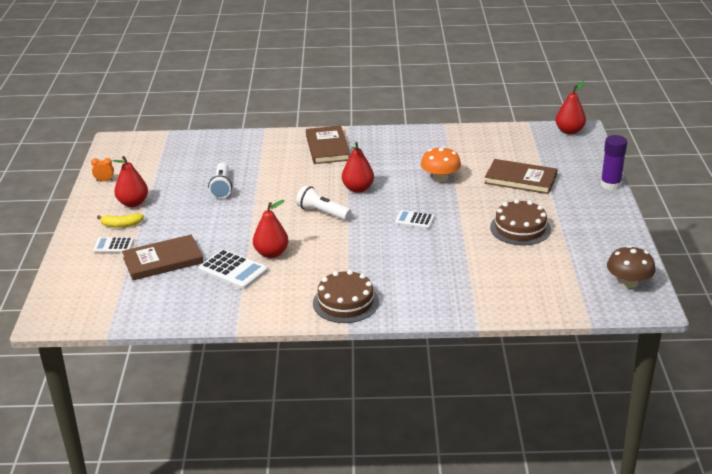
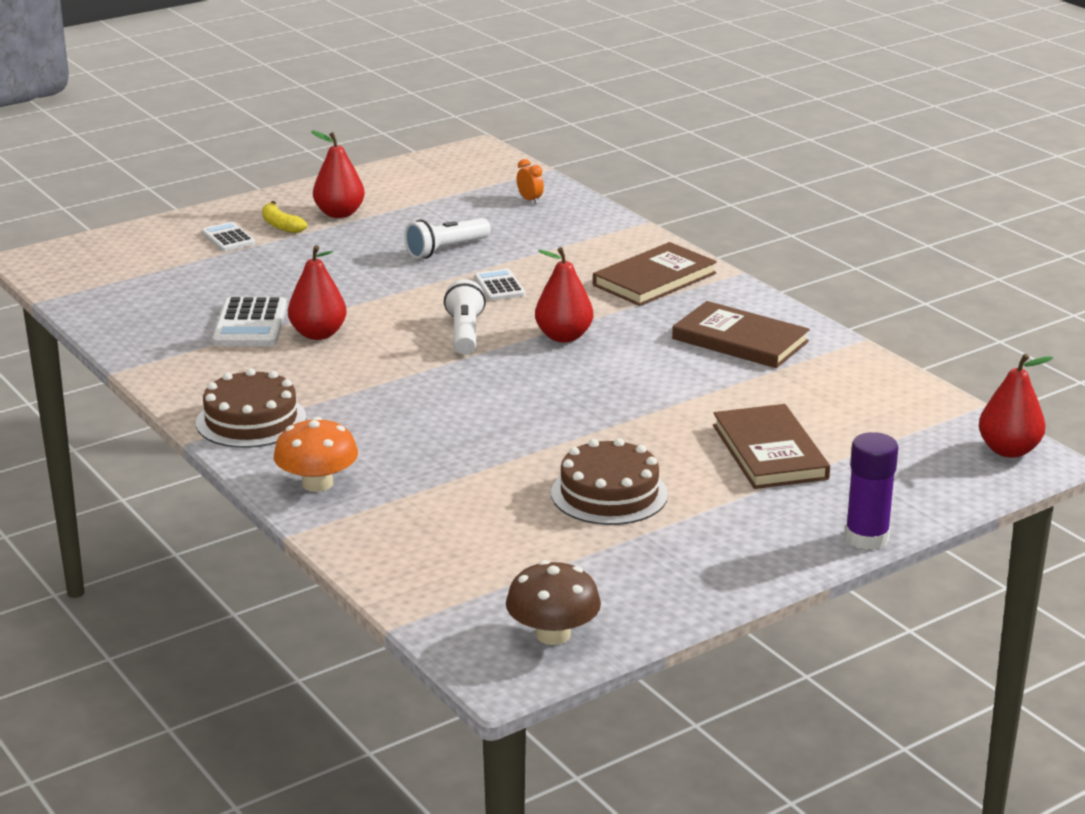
camera: 55 degrees right, 5 degrees down
orange clock [91,158,114,181] -> orange clock moved to [517,159,544,204]
brown book [122,235,204,280] -> brown book moved to [672,301,810,368]
white calculator [395,210,435,229] -> white calculator moved to [474,269,525,301]
orange mushroom [421,146,461,182] -> orange mushroom moved to [274,417,358,492]

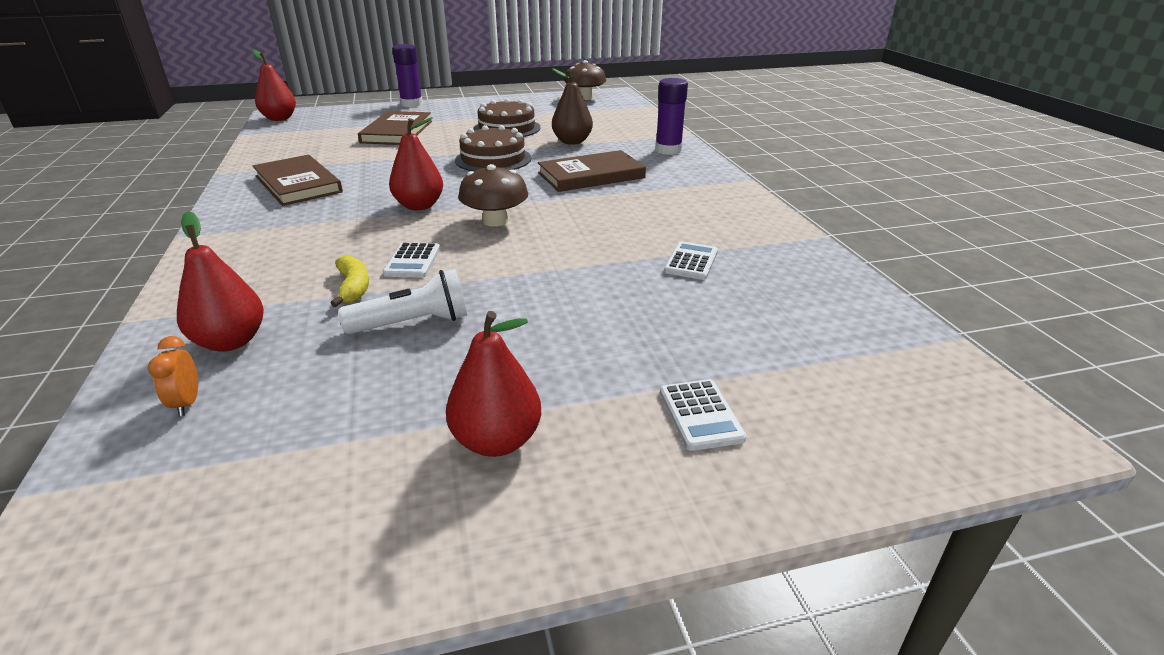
camera: 160 degrees left, 5 degrees up
brown cake [196,368,306,448] -> brown cake moved to [455,125,531,171]
white calculator [212,297,287,346] -> white calculator [664,242,718,280], size x0.63
yellow banana [262,201,308,233] -> yellow banana moved to [331,255,369,307]
orange mushroom [274,417,358,492] -> purple glue stick [655,78,688,155]
red pear [288,245,347,340] -> red pear moved to [177,211,264,352]
white flashlight [444,279,486,355] -> brown mushroom [458,164,528,227]
brown book [593,242,717,306] -> brown book moved to [538,150,646,192]
none -> brown pear [552,68,593,145]

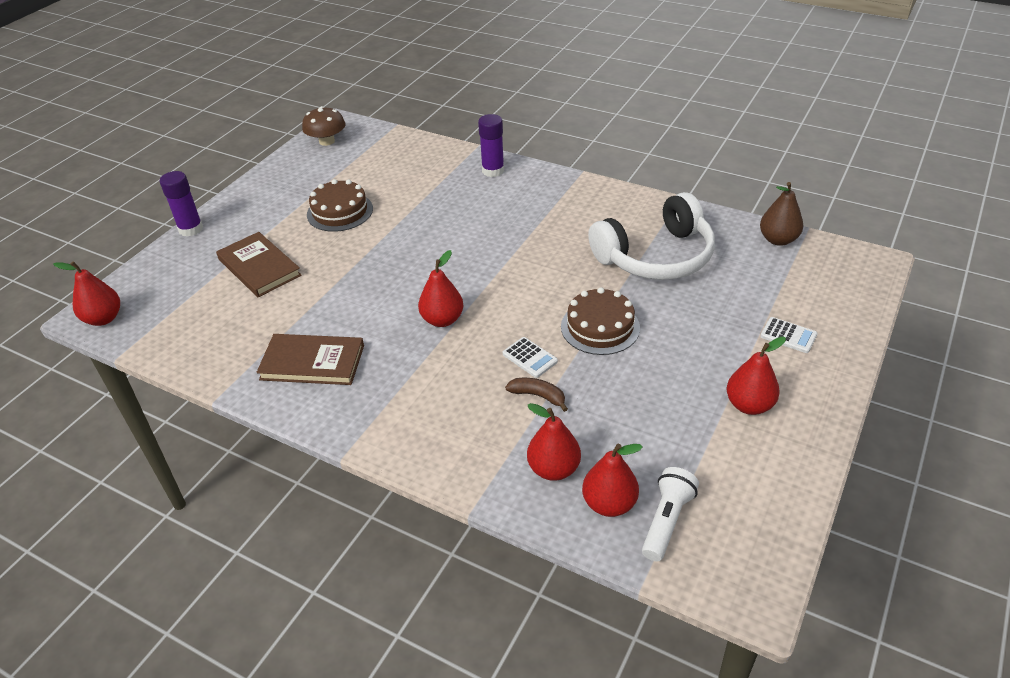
camera: 45 degrees left, 10 degrees up
orange clock [148,336,198,416] -> red pear [582,444,643,517]
yellow banana [331,255,369,307] -> brown banana [505,378,568,412]
white flashlight [338,269,467,334] -> white flashlight moved to [642,467,699,561]
brown cake [455,125,531,171] -> brown cake moved to [561,287,640,355]
brown mushroom [458,164,528,227] -> none
brown book [538,150,646,192] -> none
brown pear [552,68,593,145] -> brown pear moved to [760,182,803,246]
white calculator [664,242,718,280] -> white headphones [588,192,715,280]

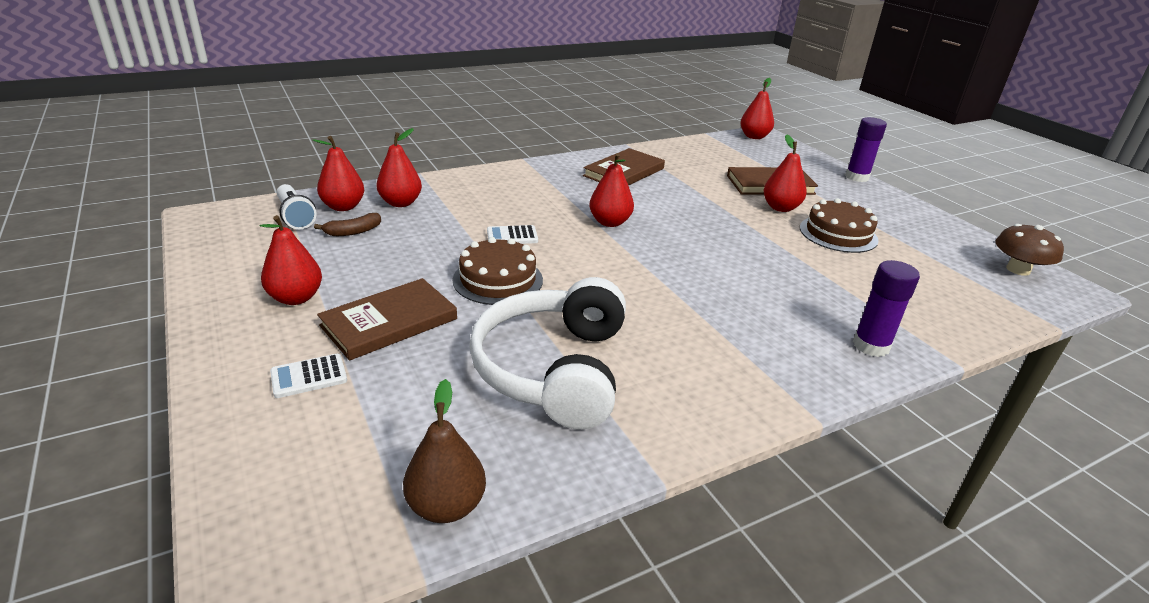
camera: 120 degrees right, 10 degrees down
brown banana [505,378,568,412] -> brown banana moved to [314,213,381,236]
none -> brown book [317,278,457,361]
none -> red pear [763,135,807,212]

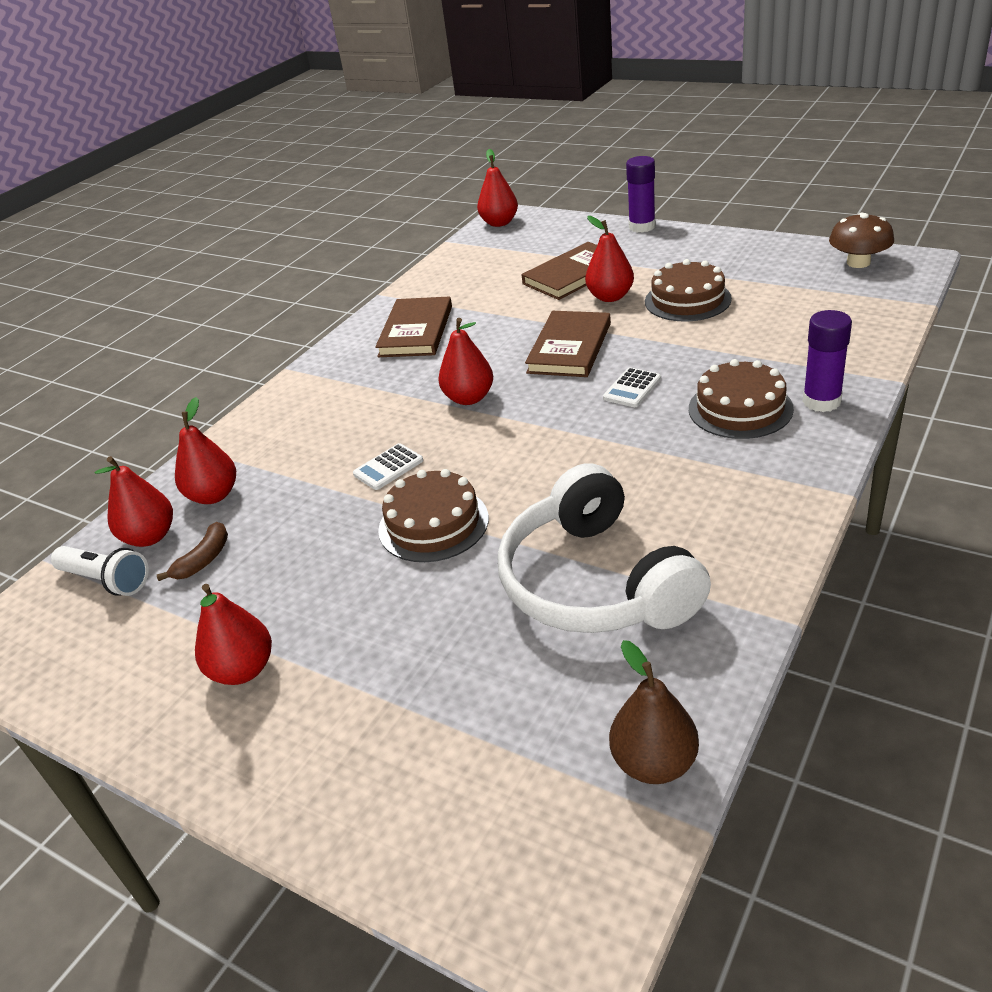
camera: 25 degrees left, 5 degrees up
white calculator [270,354,347,398] -> white calculator moved to [603,367,661,407]
brown book [317,278,457,361] -> brown book moved to [525,311,611,377]
none -> brown cake [689,359,794,439]

